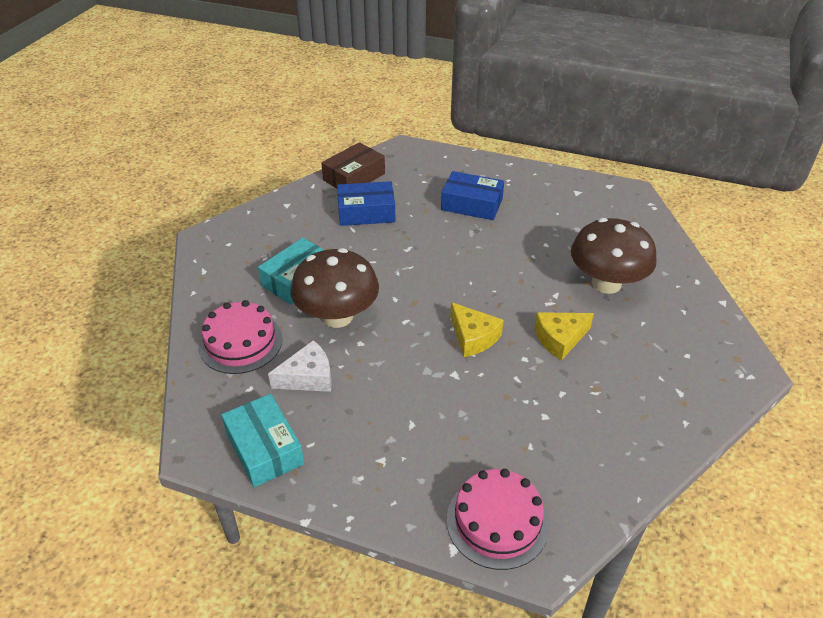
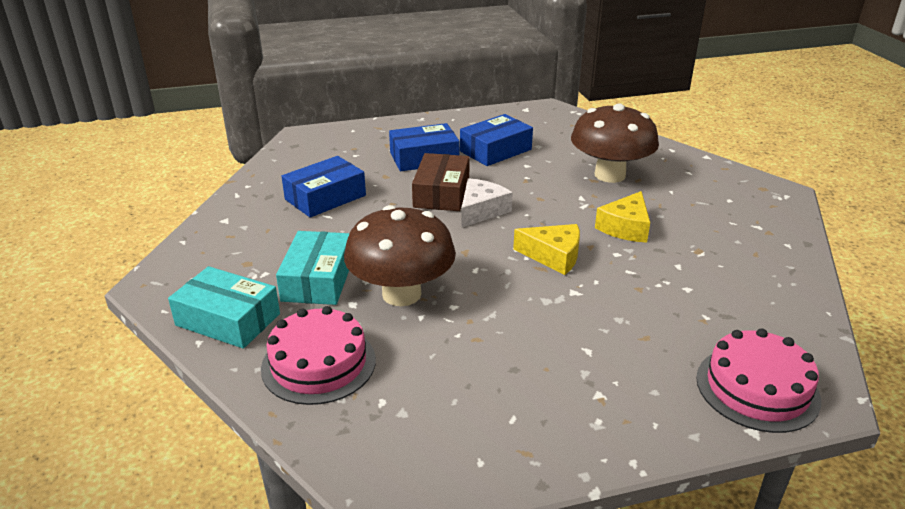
camera: 35 degrees left, 10 degrees down
turquoise box [221,394,304,487] -> turquoise box moved to [168,266,280,349]
white cheese [268,340,332,392] -> white cheese moved to [461,178,513,228]
brown box [321,142,385,189] -> brown box moved to [412,153,470,211]
none -> blue box [460,114,533,166]

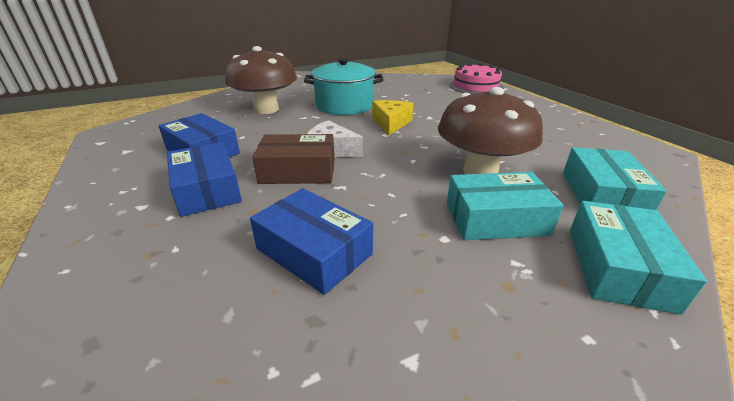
camera: 100 degrees left, 0 degrees up
pink cake [261,306,376,405] -> turquoise box [563,147,667,210]
yellow cheese [595,191,650,243] -> turquoise pot [304,58,383,115]

